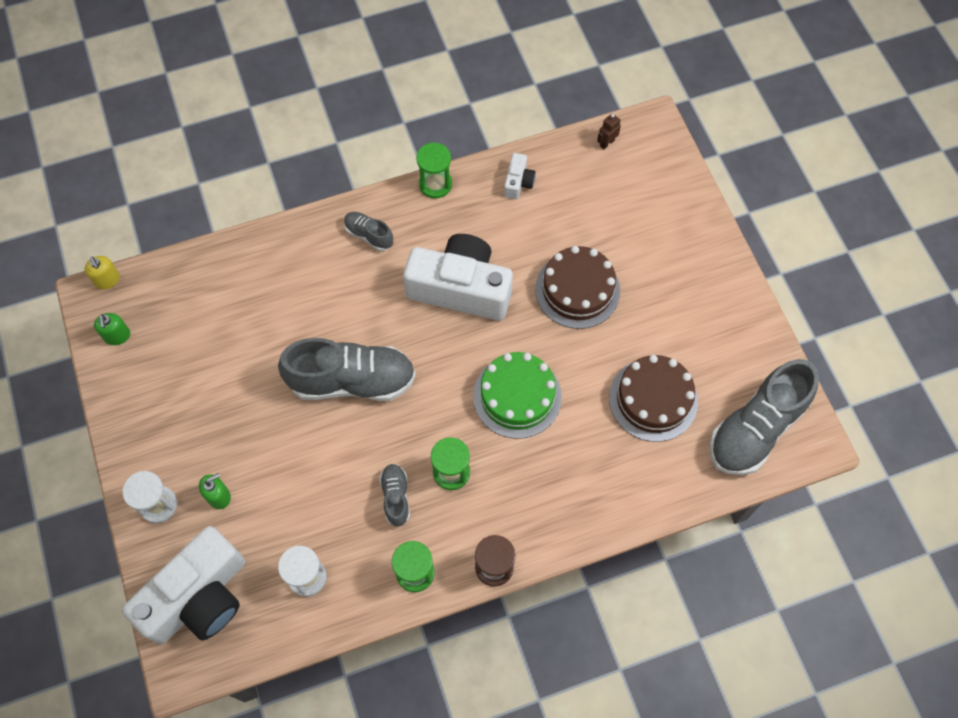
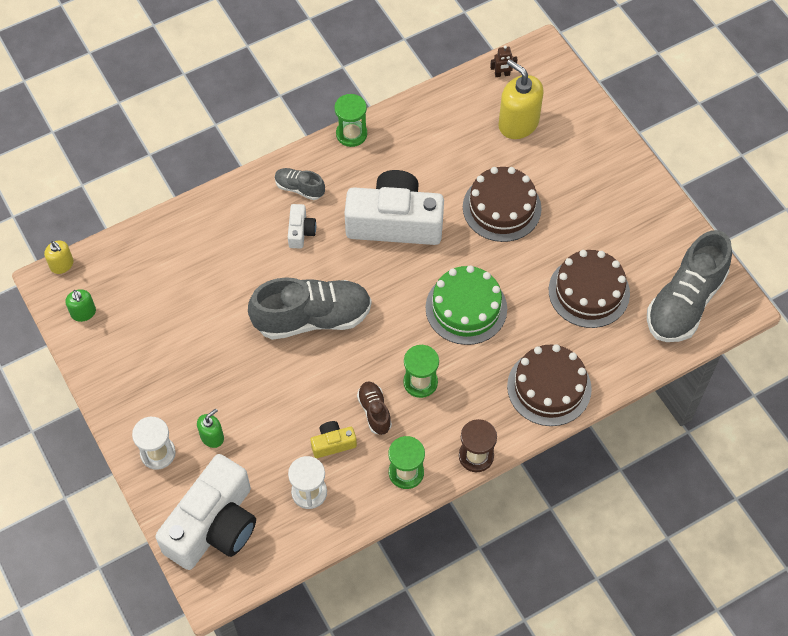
camera: 10 degrees left, 5 degrees down
grey shoe [379,464,410,527] -> brown shoe [357,381,392,435]
white camera [504,153,536,199] -> white camera moved to [288,204,316,248]
brown robot [597,113,621,149] -> brown robot turned 135 degrees counterclockwise [490,45,518,77]
none -> yellow camera [310,421,357,458]
none -> yellow soap dispenser [498,59,544,139]
none -> brown cake [507,344,592,426]

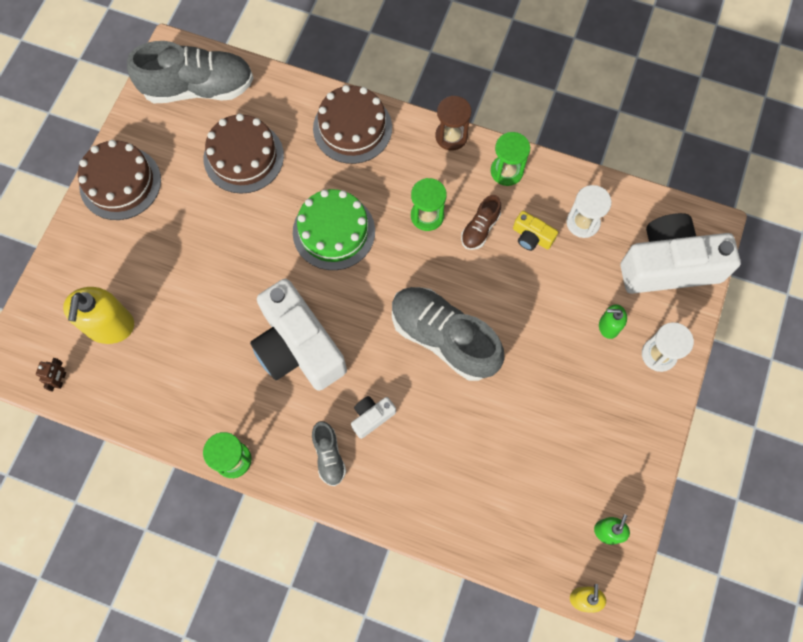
camera: 130 degrees left, 10 degrees up
brown cake [463,167,542,242] -> brown cake moved to [78,140,161,220]
brown robot [490,45,518,77] -> brown robot turned 60 degrees clockwise [36,358,66,392]

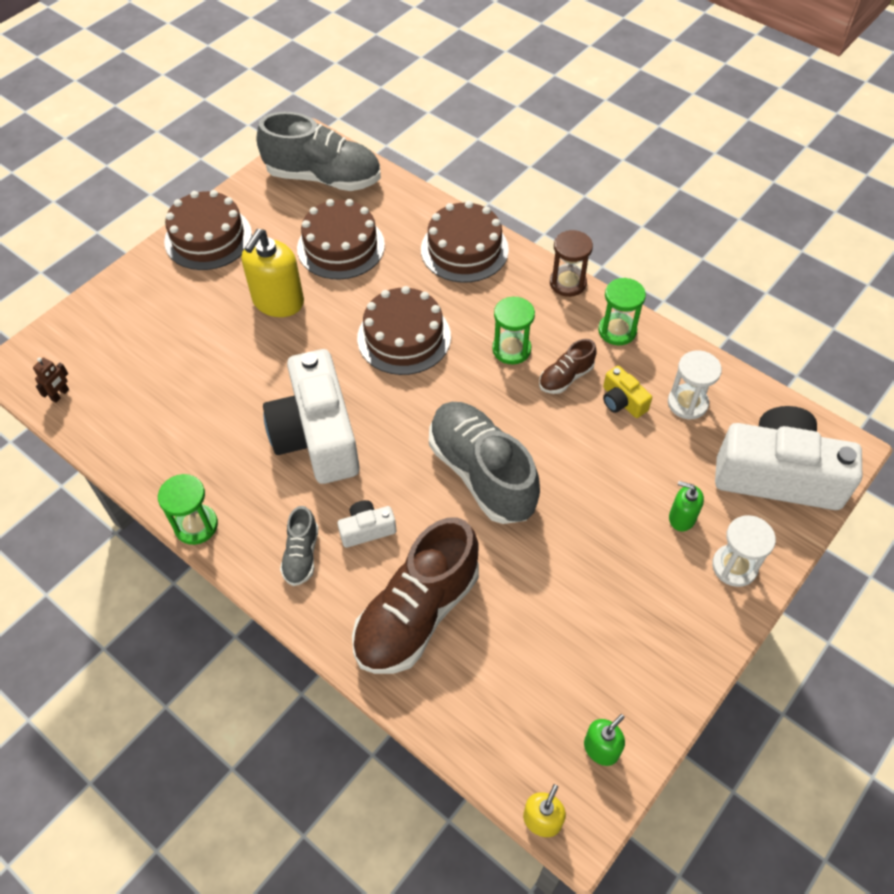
camera: 20 degrees right, 15 degrees down
yellow soap dispenser [63,287,134,344] -> yellow soap dispenser moved to [242,229,304,317]
green cake [293,189,375,270] -> brown cake [357,286,451,375]
none -> brown shoe [352,517,479,674]

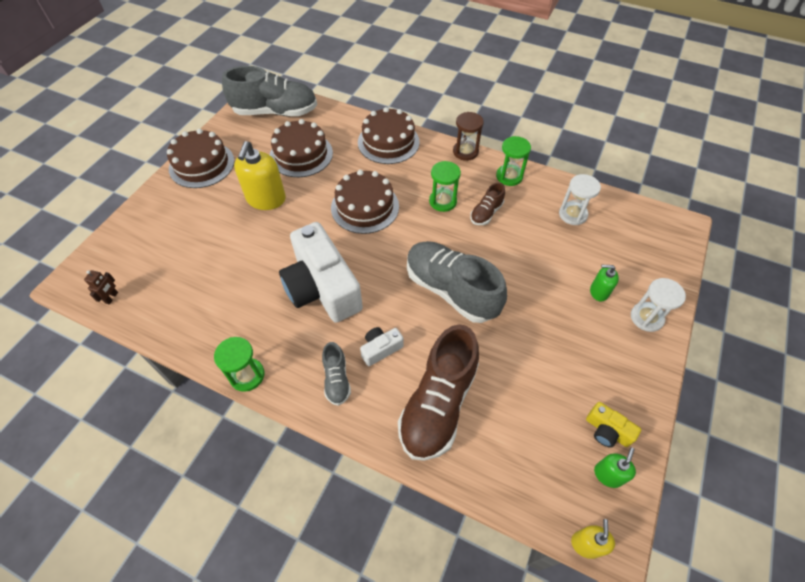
camera: 15 degrees left, 0 degrees up
yellow camera [603,366,652,418] -> yellow camera moved to [586,402,641,448]
white camera [715,406,862,510] -> none

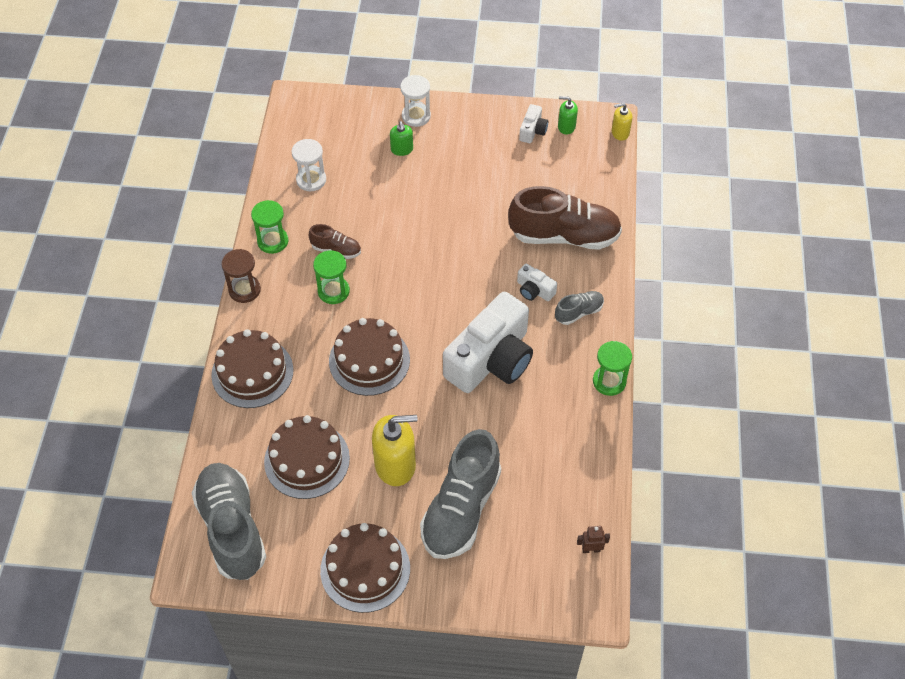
camera: 110 degrees left, 0 degrees up
grey shoe [407,241,507,323] -> grey shoe moved to [420,429,501,559]
yellow camera [586,402,641,448] -> white camera [519,104,548,143]

